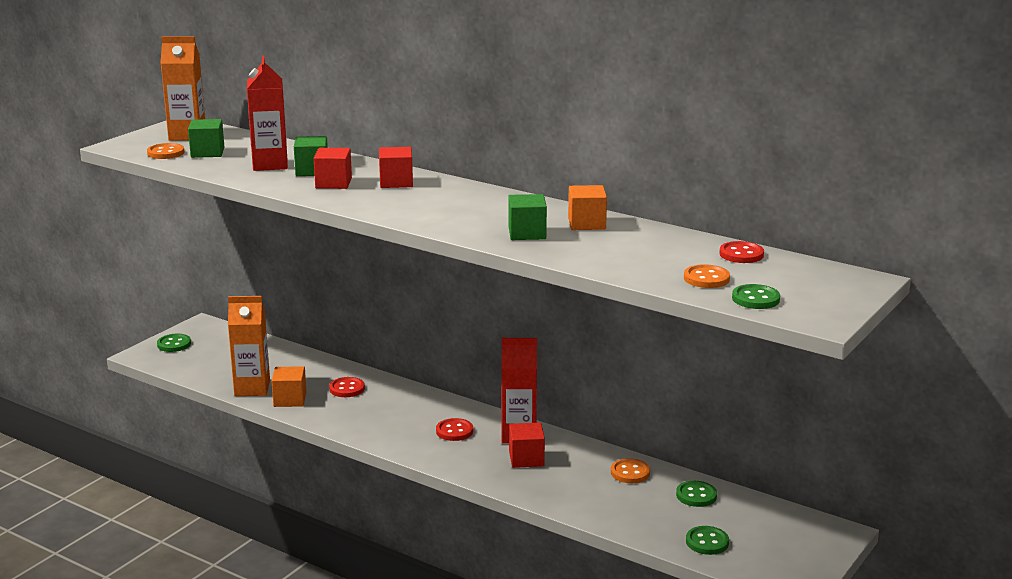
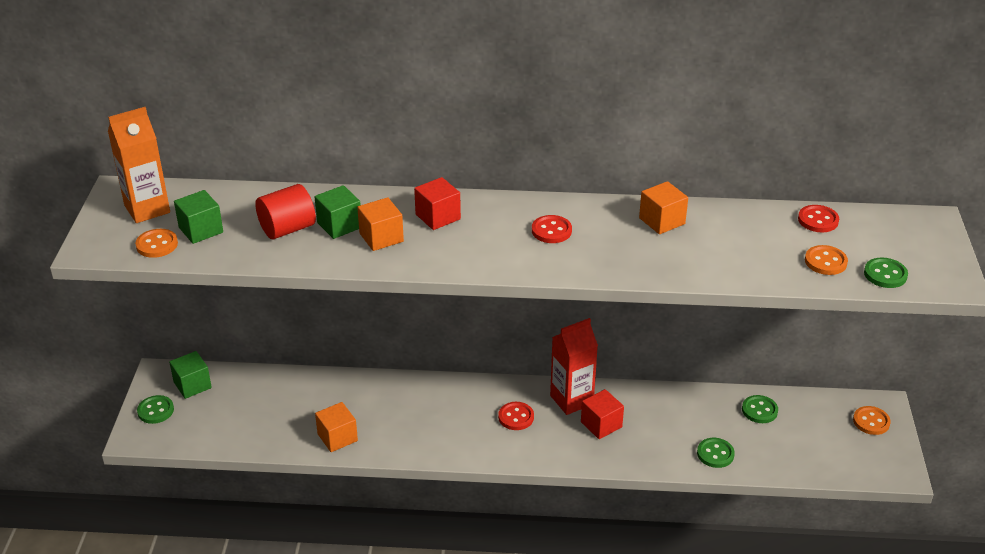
camera: 30 degrees left, 15 degrees up
orange carton [228,296,270,396] -> none
red carton [247,56,288,171] -> red cylinder [255,184,316,240]
red cube [314,148,352,189] -> orange cube [357,197,404,251]
red button [329,377,365,397] -> red button moved to [532,215,572,243]
green cube [509,194,547,240] -> green cube moved to [169,351,212,399]
orange button [611,458,650,483] -> orange button moved to [853,406,891,435]
green button [686,526,729,555] -> green button moved to [697,438,735,468]

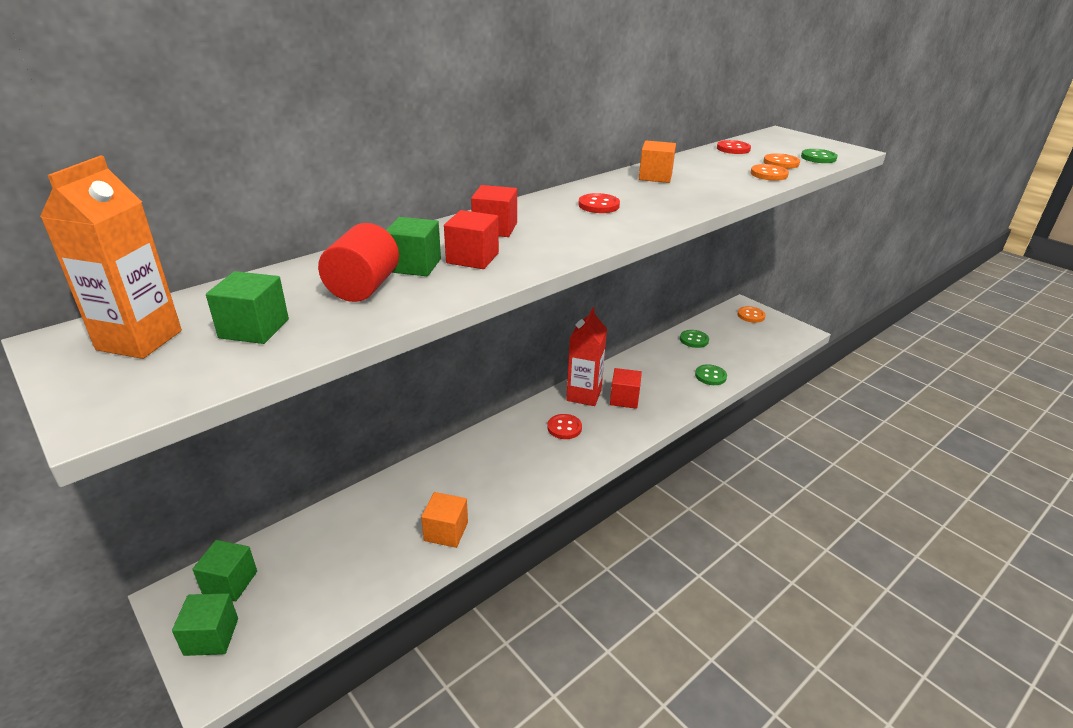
camera: 45 degrees left, 5 degrees down
orange button [135,229,178,258] -> orange button moved to [751,164,789,181]
green button [137,395,174,424] -> green cube [172,593,238,656]
orange cube [357,197,404,251] -> red cube [444,210,499,269]

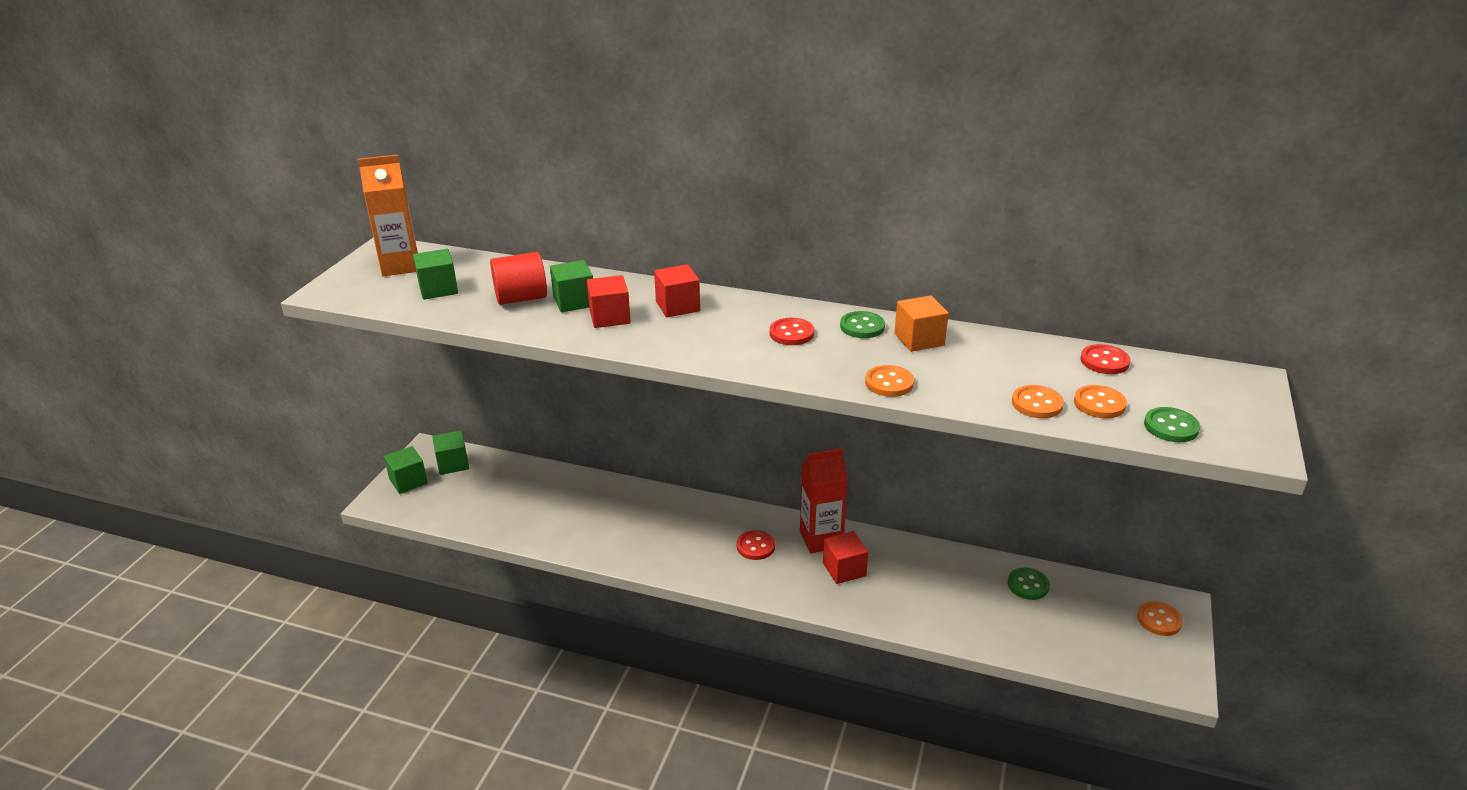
camera: 60 degrees right, 0 degrees up
orange cube [421,492,468,548] -> none
green button [695,364,727,385] -> green button moved to [840,311,885,338]
none -> orange button [865,365,914,397]

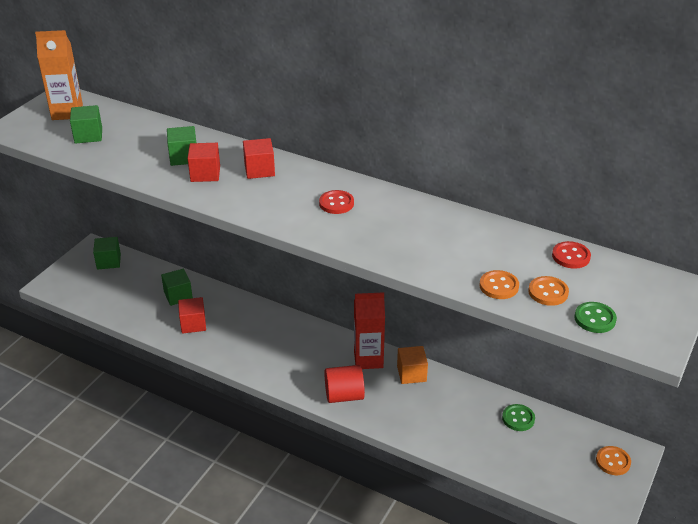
camera: 10 degrees right, 5 degrees up
green cube [384,446,428,494] -> green cube moved to [161,269,193,306]
red cylinder [490,252,547,305] -> red cylinder moved to [324,365,365,403]
red button [737,530,775,560] -> none
red cube [823,531,868,584] -> red cube moved to [178,297,206,334]
green button [840,311,885,338] -> none
orange button [865,365,914,397] -> none
orange cube [894,295,949,352] -> orange cube moved to [397,346,428,384]

